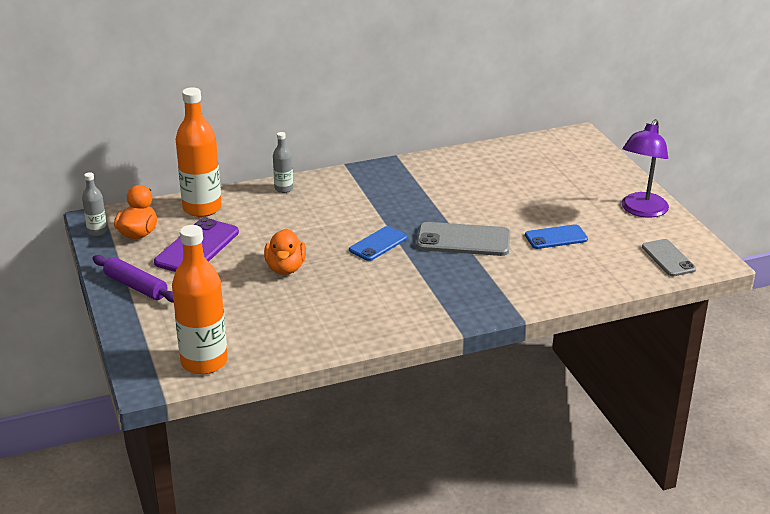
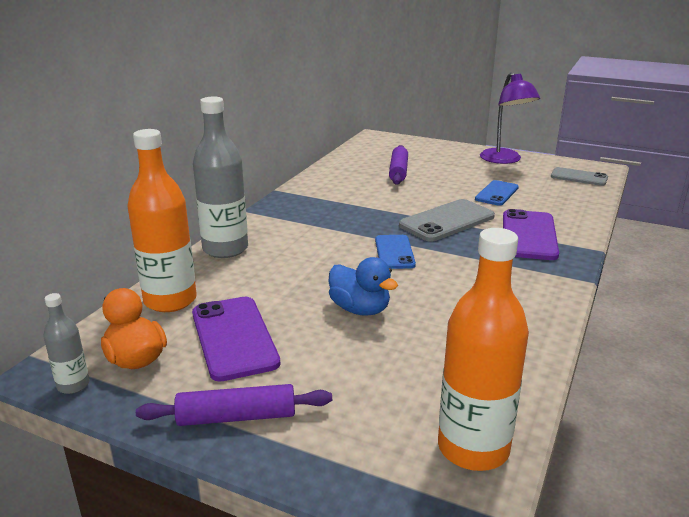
camera: 45 degrees left, 5 degrees down
orange duck [264,229,306,275] -> blue duck [328,257,398,316]
grey bottle [273,132,293,193] -> grey bottle [193,97,248,258], size x2.02
none -> purple rolling pin [389,145,408,185]
none -> purple phone [503,209,559,260]

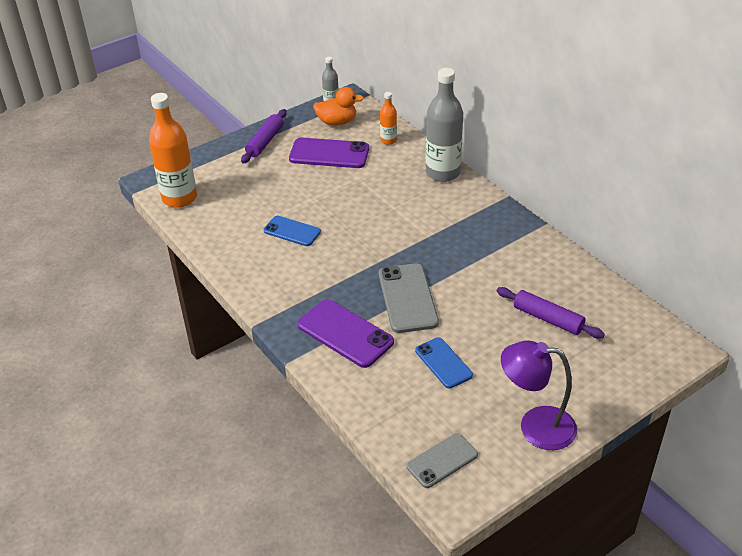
camera: 120 degrees right, 15 degrees up
orange bottle [128,129,197,312] -> orange bottle [380,92,397,145], size x0.49
blue duck [328,257,398,316] -> none
blue phone [375,235,416,269] -> blue phone moved to [263,216,321,246]

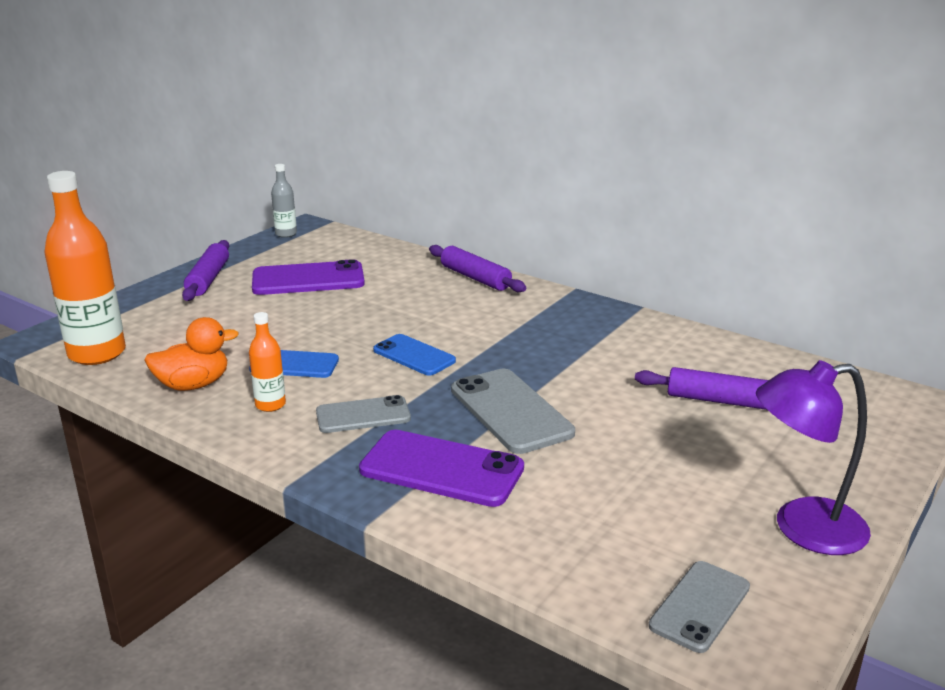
camera: 20 degrees left, 15 degrees down
orange duck [313,87,364,126] -> orange duck moved to [145,317,239,391]
orange bottle [380,92,397,145] -> orange bottle moved to [249,312,286,412]
blue phone [415,337,473,389] -> blue phone moved to [373,334,456,376]
grey bottle [426,68,463,182] -> purple rolling pin [429,245,526,292]
none -> grey phone [316,395,411,433]

